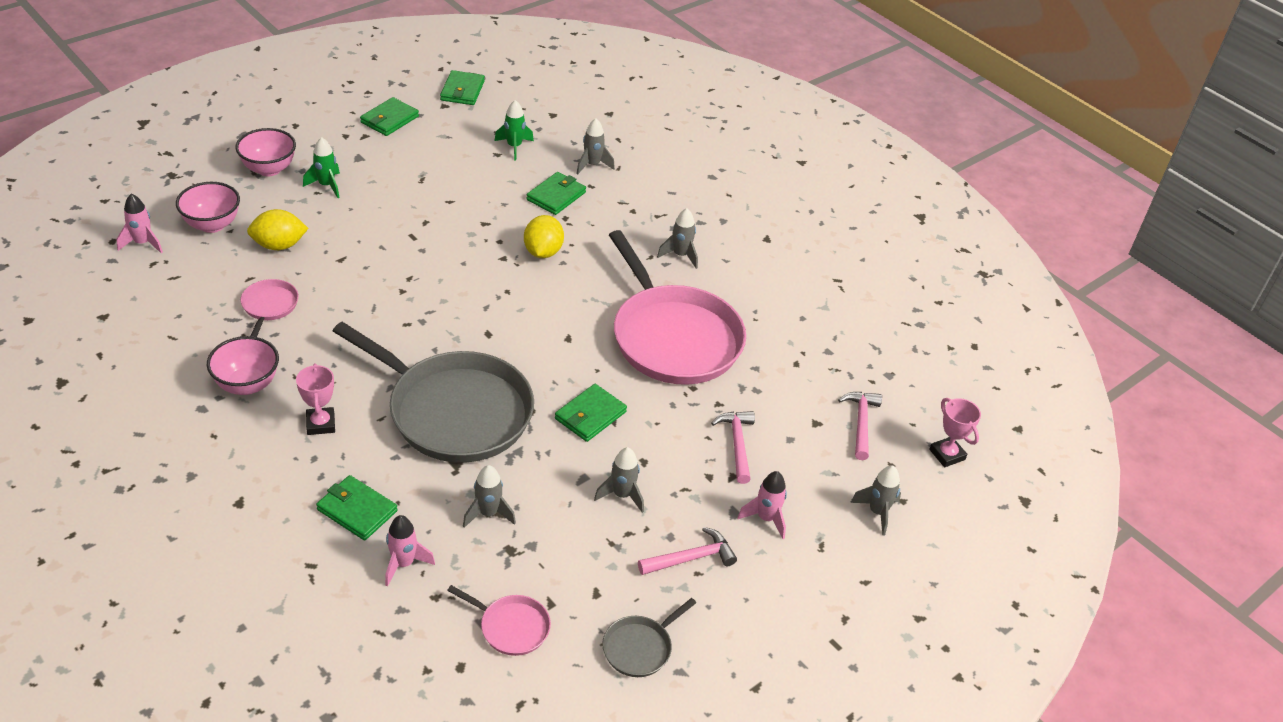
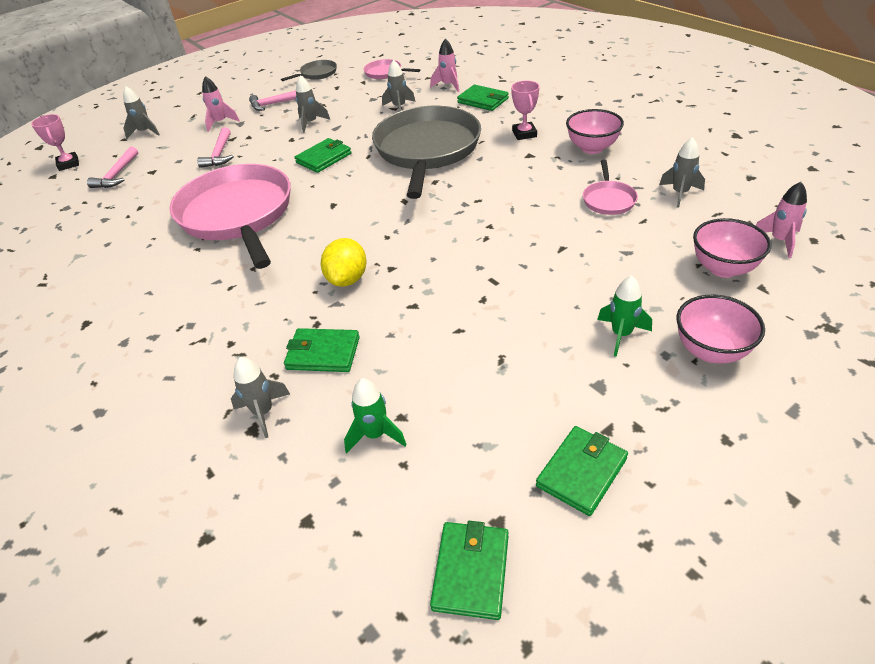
camera: 170 degrees left, 0 degrees up
yellow lemon [247,209,309,250] -> none
grey pan [333,322,534,463] -> grey pan turned 60 degrees clockwise [372,106,481,199]
green wallet [526,172,586,215] -> green wallet turned 60 degrees clockwise [284,328,360,372]
grey rocket [657,208,698,269] -> grey rocket moved to [659,137,705,208]

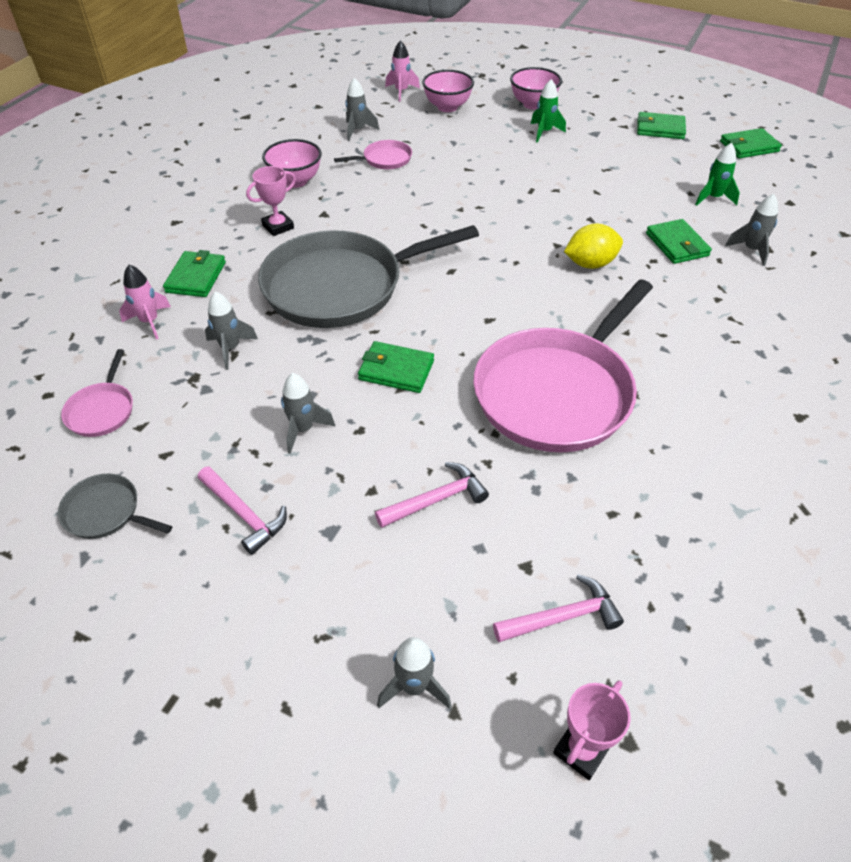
camera: 120 degrees left, 5 degrees up
pink rocket [202,76,240,132] -> none

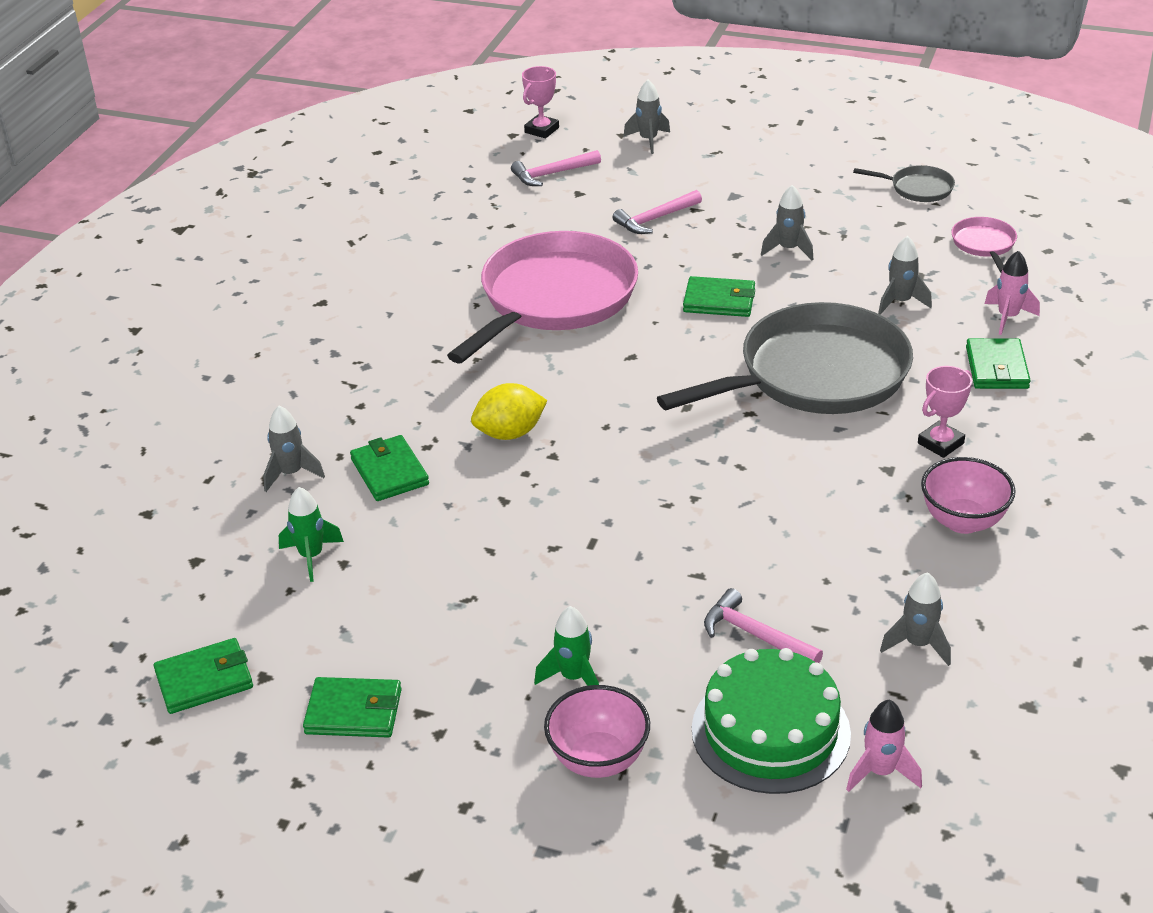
camera: 175 degrees right, 10 degrees down
pink hammer [198,466,287,555] -> pink hammer moved to [704,588,823,663]
pink pan [334,140,412,169] -> none
pink bowl [422,70,474,112] -> green cake [692,648,851,794]

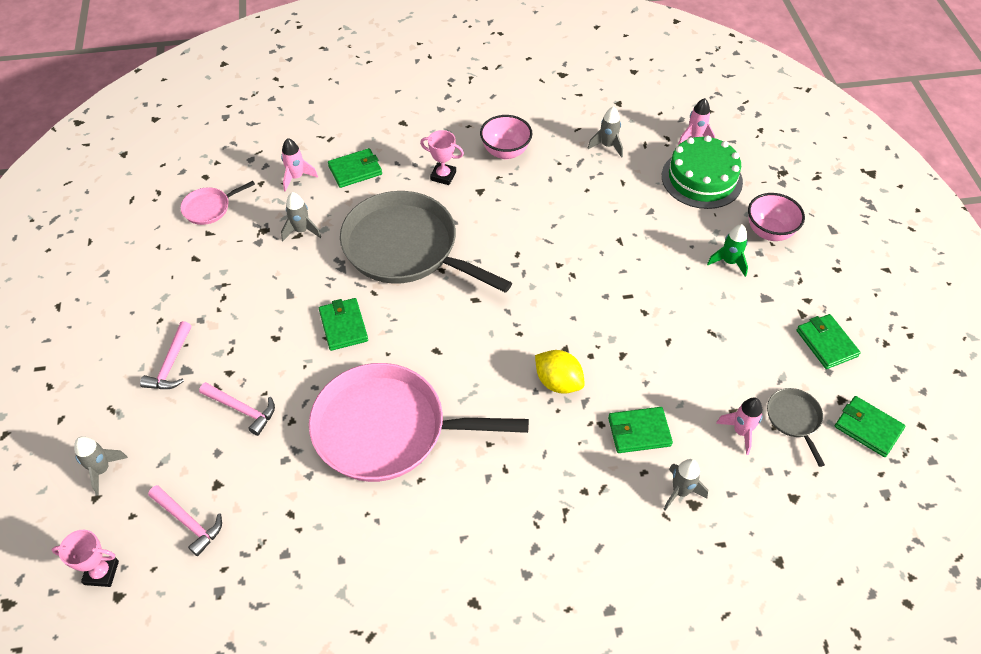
camera: 120 degrees left, 15 degrees up
green rocket [279,487,344,582] -> pink rocket [716,397,763,455]
green wallet [350,435,429,501] -> green wallet turned 45 degrees clockwise [608,407,673,453]
pink hammer [704,588,823,663] -> pink hammer moved to [140,321,191,389]
grey rocket [761,185,814,260] -> none
grey pan [853,165,955,202] -> grey pan moved to [767,388,825,467]

